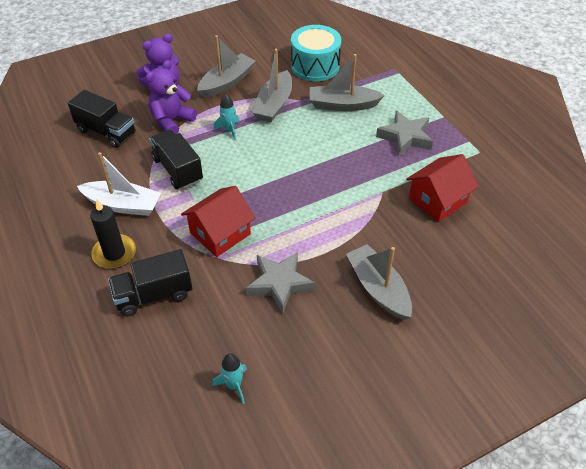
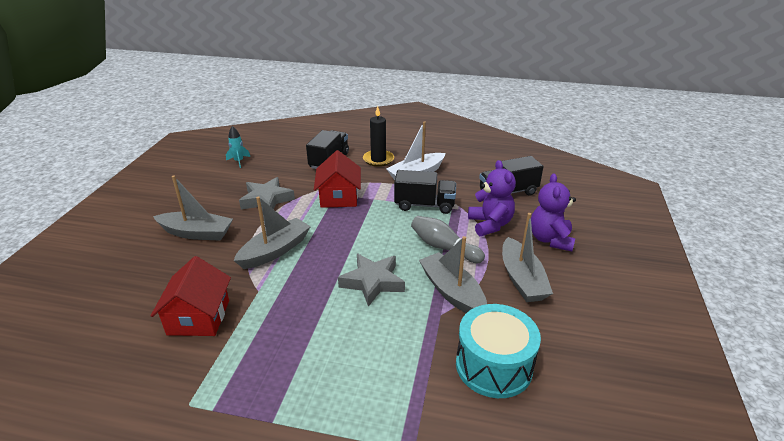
camera: 130 degrees right, 15 degrees down
turquoise rocket [213,94,239,140] -> grey bowling pin [411,216,485,263]
grey boat [309,54,385,111] -> grey boat moved to [234,196,311,269]
grey star [376,110,433,157] -> grey star moved to [338,254,405,307]

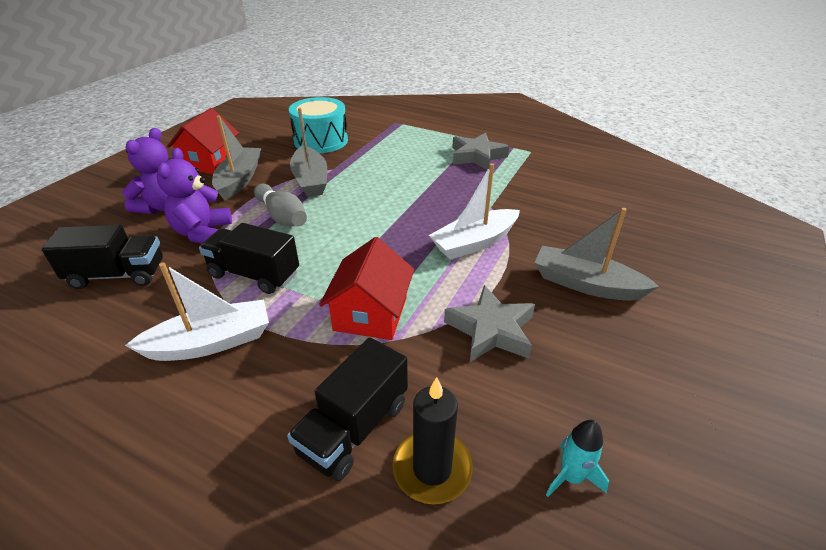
camera: 165 degrees left, 5 degrees up
red house [151,256,231,336] -> red house moved to [167,108,239,174]
grey boat [234,196,311,269] -> white boat [429,163,520,260]
grey star [338,254,405,307] -> grey star moved to [452,133,509,170]
black candle [363,106,394,167] -> black candle moved to [393,377,473,504]

